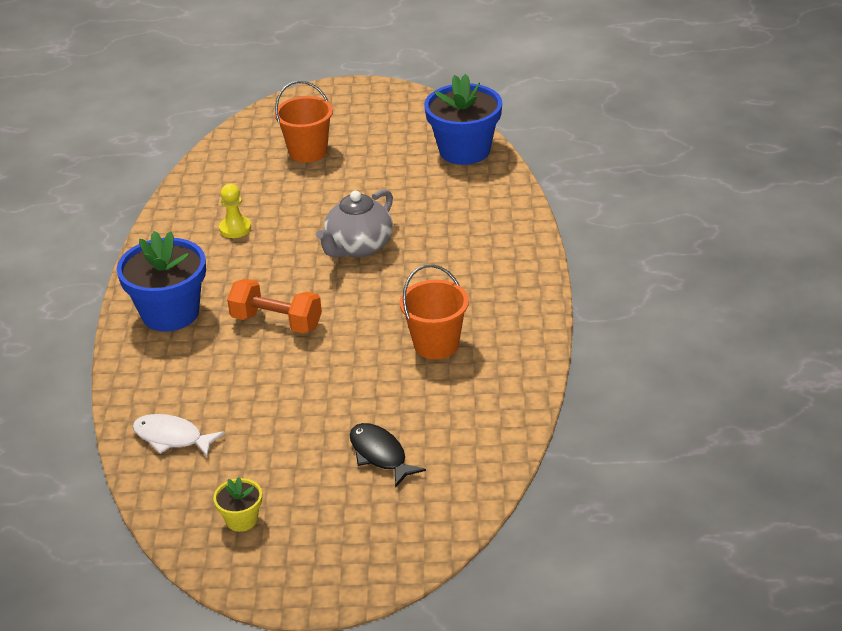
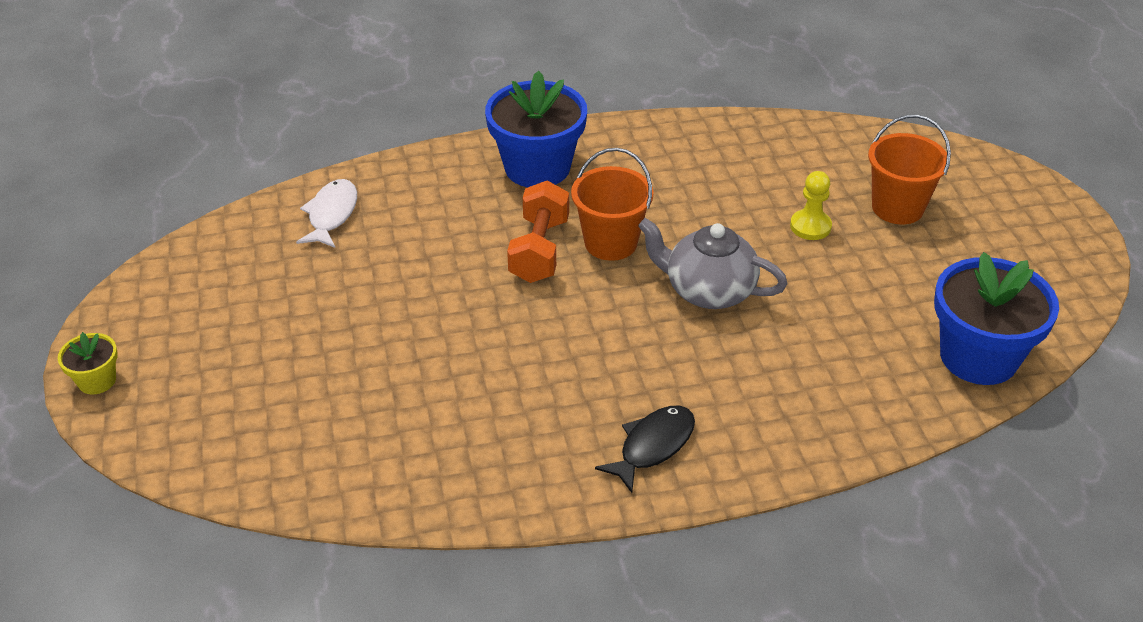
camera: 75 degrees right, 5 degrees up
yellow flower pot [213,477,262,532] -> yellow flower pot moved to [58,332,118,394]
yellow pawn [219,184,251,238] -> yellow pawn moved to [790,171,832,240]
black fish [350,423,426,488] -> black fish moved to [595,406,695,493]
orange bucket [399,264,469,359] -> orange bucket moved to [571,148,654,261]

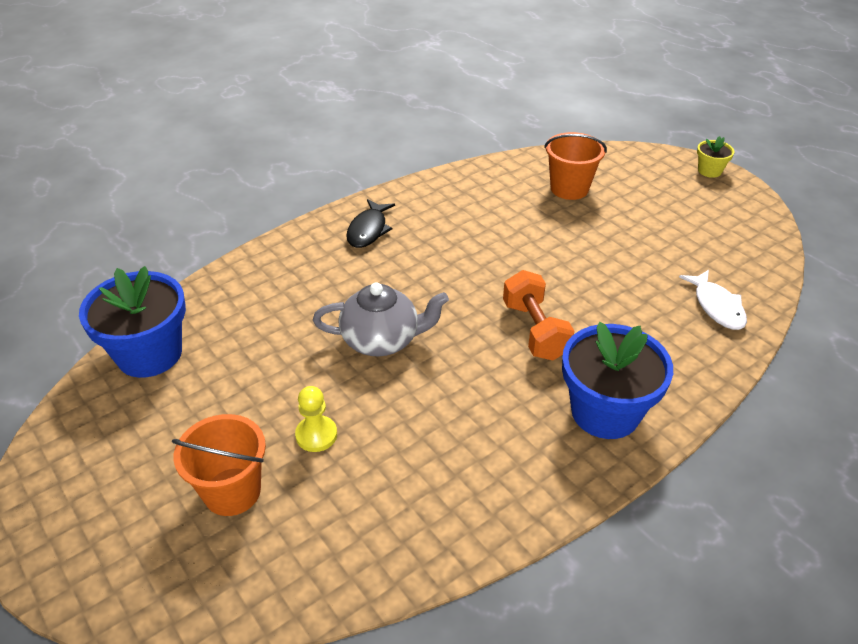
camera: 155 degrees right, 0 degrees up
orange bucket [571,148,654,261] -> orange bucket moved to [544,132,607,200]

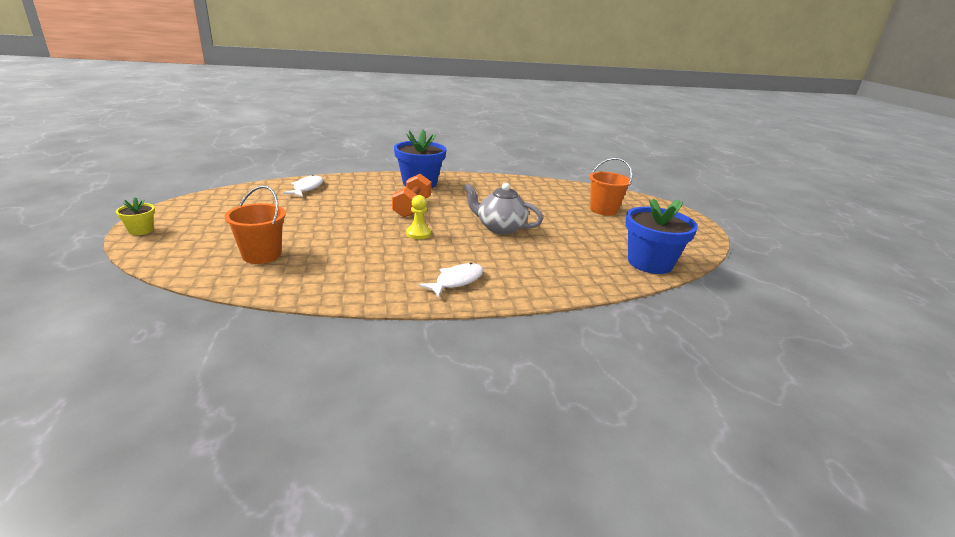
camera: 155 degrees left, 15 degrees down
yellow pawn [295,386,337,452] -> yellow pawn moved to [406,195,431,239]
black fish [346,199,395,248] -> white fish [418,263,483,298]

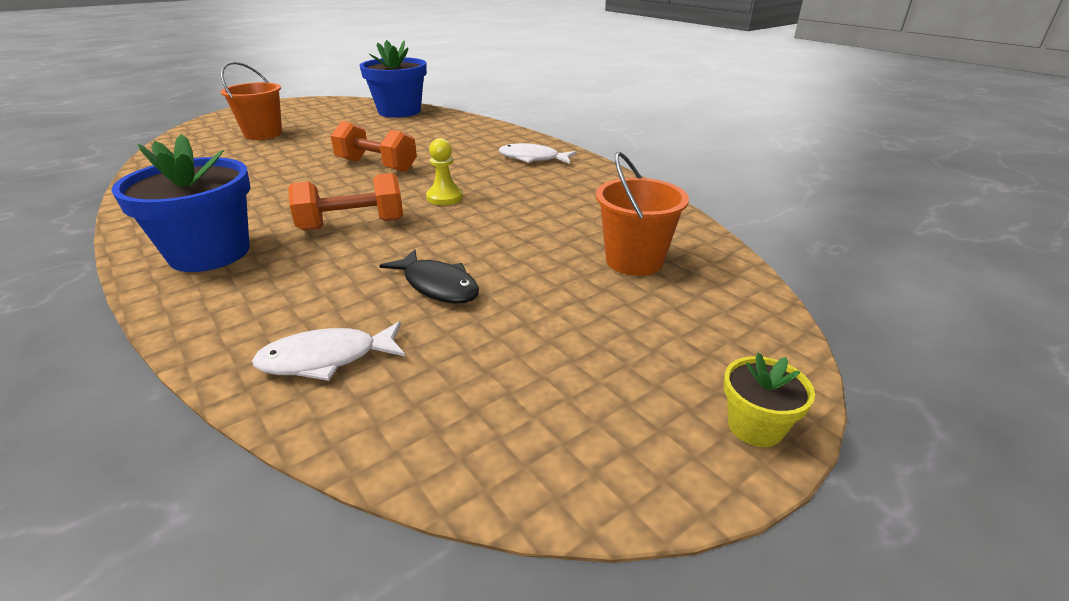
camera: 115 degrees left, 5 degrees up
grey teapot [464,183,543,235] -> orange dumbbell [330,121,417,172]
none -> black fish [379,249,479,304]

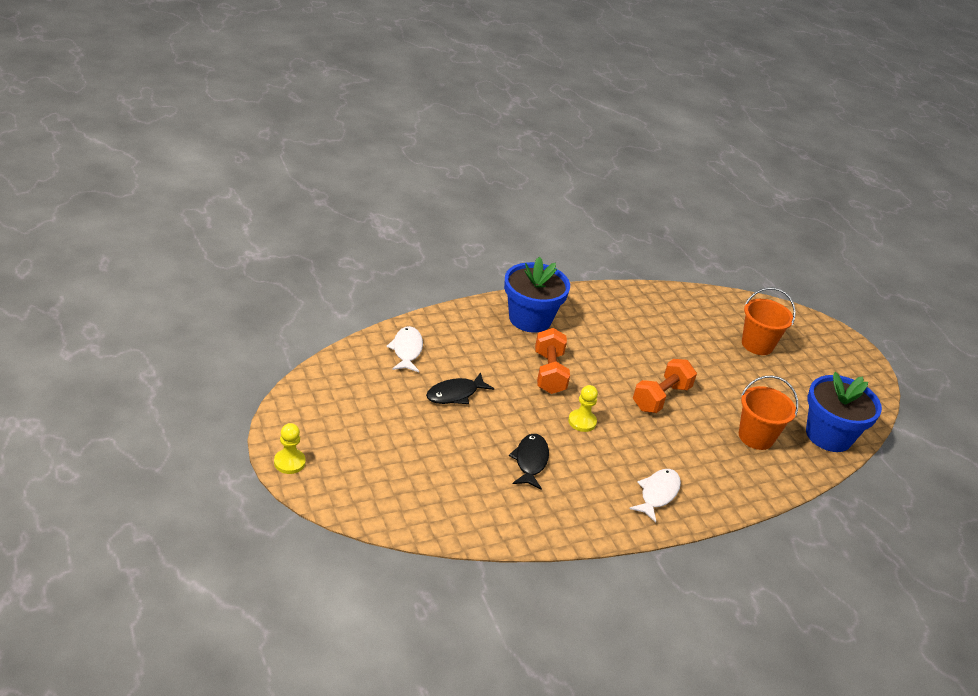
camera: 100 degrees right, 5 degrees up
orange bucket [596,152,689,276] -> orange bucket moved to [739,376,798,450]
yellow flower pot [724,353,815,447] -> yellow pawn [274,423,306,474]
none -> black fish [509,434,549,490]

